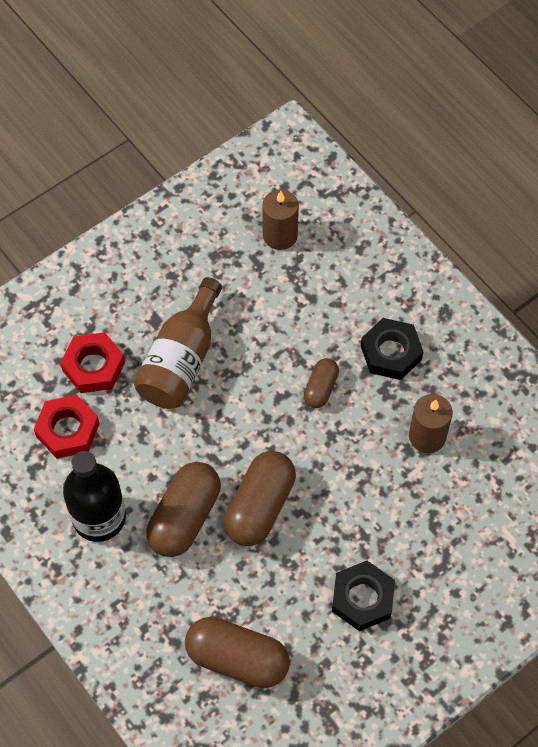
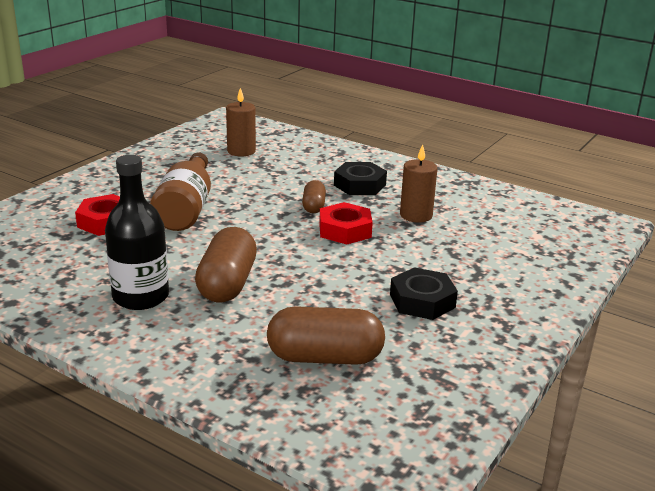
camera: 20 degrees left, 35 degrees down
red nut [34,395,100,459] -> red nut moved to [319,202,373,245]
brown capsule [224,451,296,546] -> none

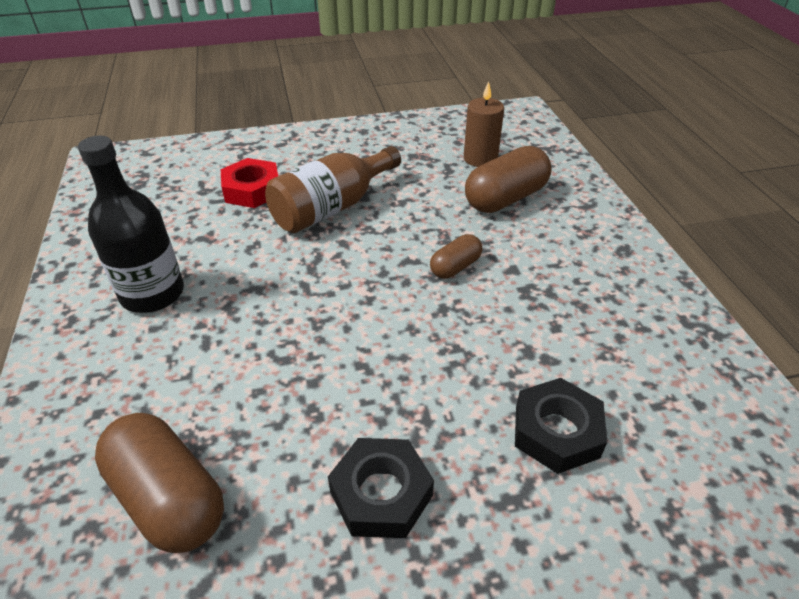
camera: 45 degrees right, 15 degrees up
brown capsule [195,227,257,303] -> brown capsule moved to [465,146,552,213]
red nut [319,202,373,245] -> none
black nut [334,162,387,195] -> black nut moved to [515,378,607,474]
brown candle [400,144,437,223] -> none

